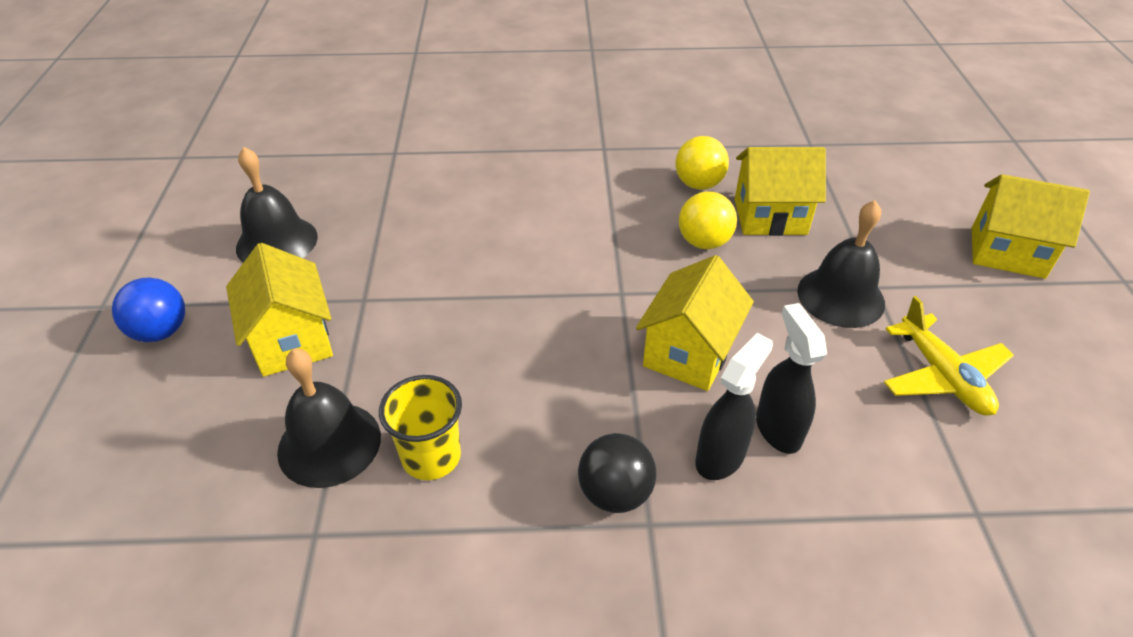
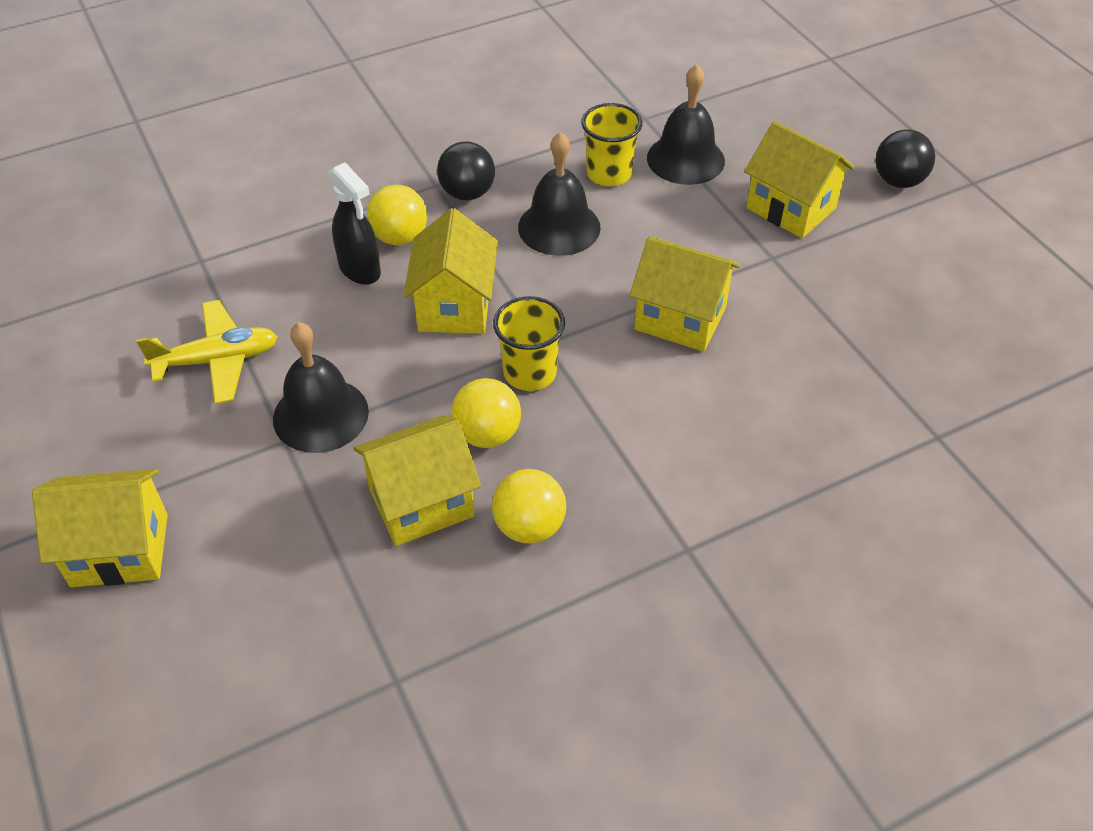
camera: 155 degrees right, 5 degrees up
blue ball [112,277,185,342] -> black ball [876,129,935,188]
black bell [236,147,318,263] -> black bell moved to [518,132,601,256]
black spray bottle [696,333,773,480] -> yellow ball [367,185,427,245]
yellow plane [884,296,1014,416] -> yellow plane turned 120 degrees clockwise [136,300,278,404]
none -> yellow cup [493,296,565,391]
none -> yellow house [629,236,740,352]

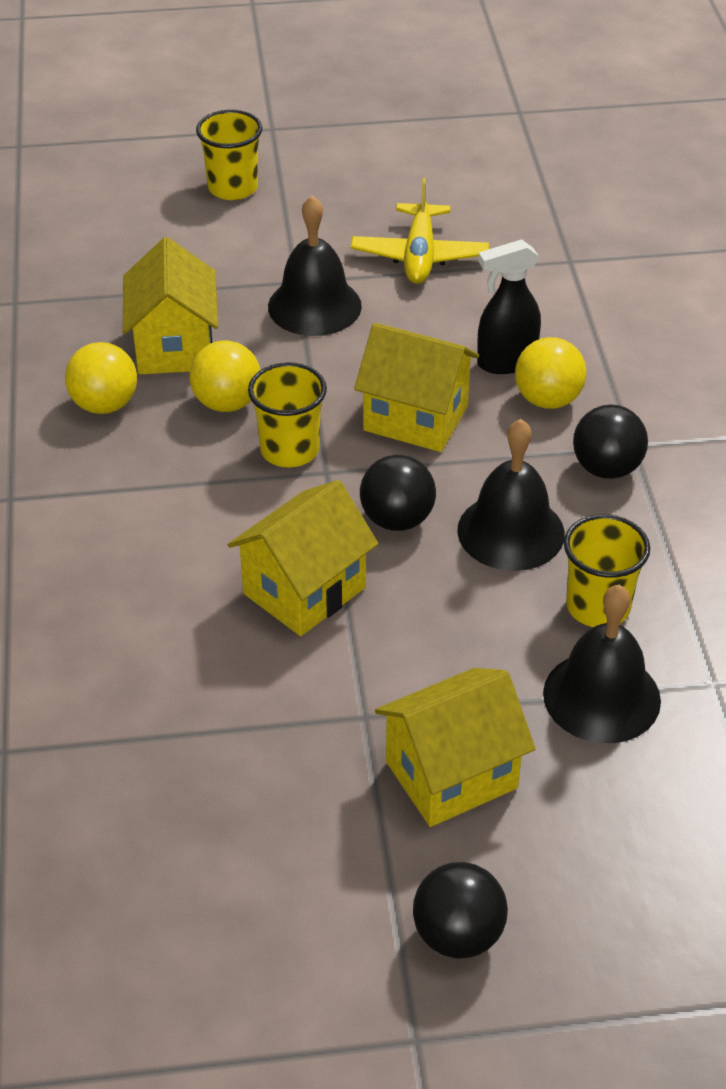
camera: 110 degrees right, 5 degrees down
yellow house [32,469,168,587] -> yellow cup [196,110,262,200]
none -> black ball [360,455,436,531]

